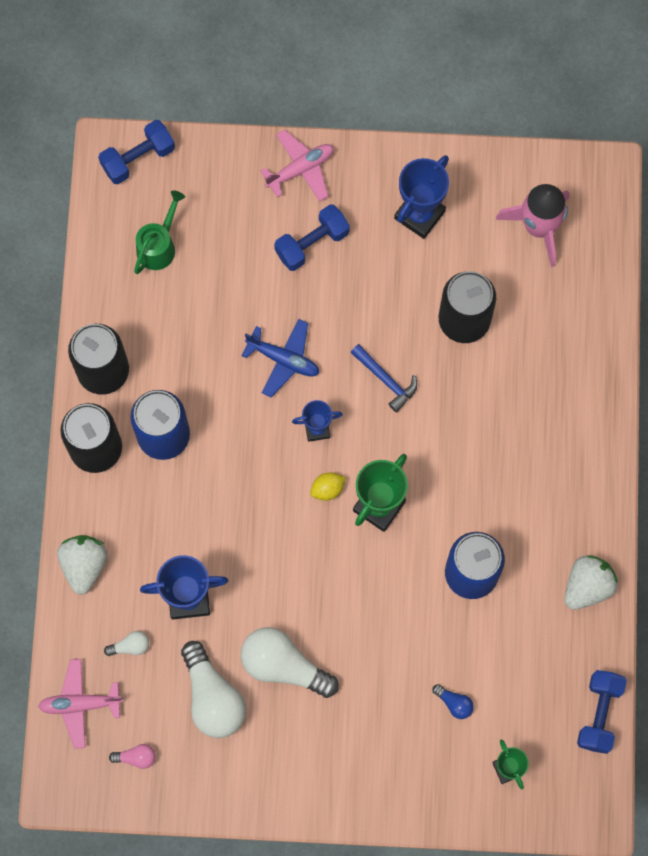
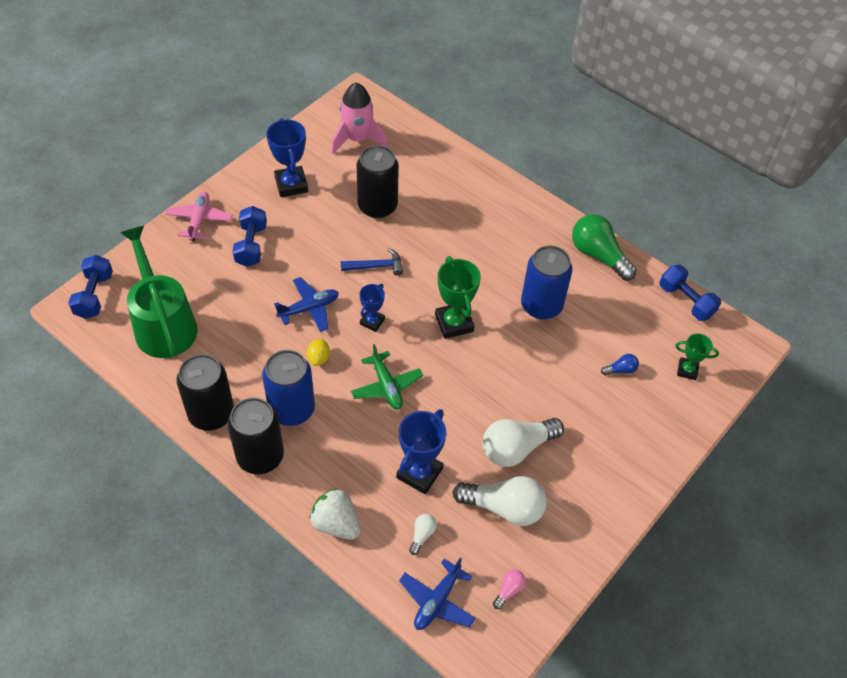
camera: 55 degrees left, 20 degrees down
pink plane [38,659,123,749] -> blue plane [399,558,475,630]
green watering can [134,190,185,274] -> green watering can [120,226,198,358], size x1.87
yellow lemon [310,472,346,501] -> yellow lemon moved to [307,338,330,366]
white strawberry [565,555,618,610] -> green light bulb [572,214,637,281]
none -> green plane [351,344,423,409]

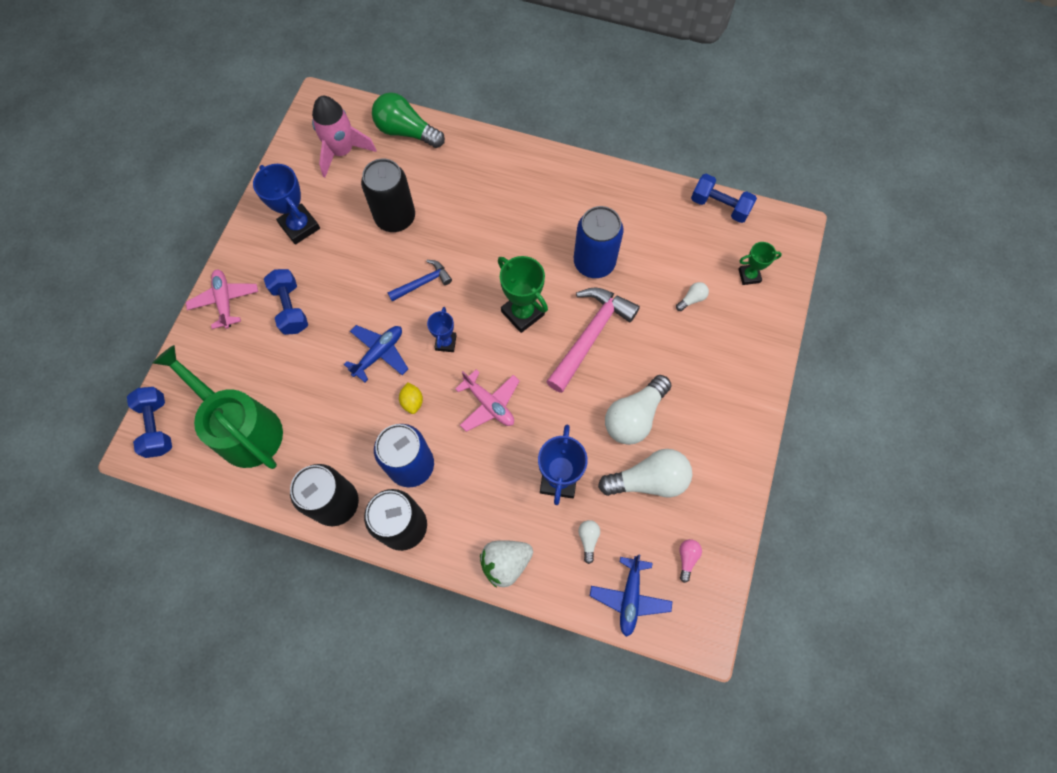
camera: 20 degrees left, 15 degrees up
white strawberry [309,488,360,540] -> white strawberry turned 45 degrees counterclockwise [480,540,533,588]
green plane [351,344,423,409] -> pink plane [455,369,520,432]
green light bulb [572,214,637,281] -> green light bulb moved to [372,92,445,148]
blue light bulb [601,354,639,375] -> white light bulb [676,282,709,311]
none -> pink hammer [546,287,640,393]

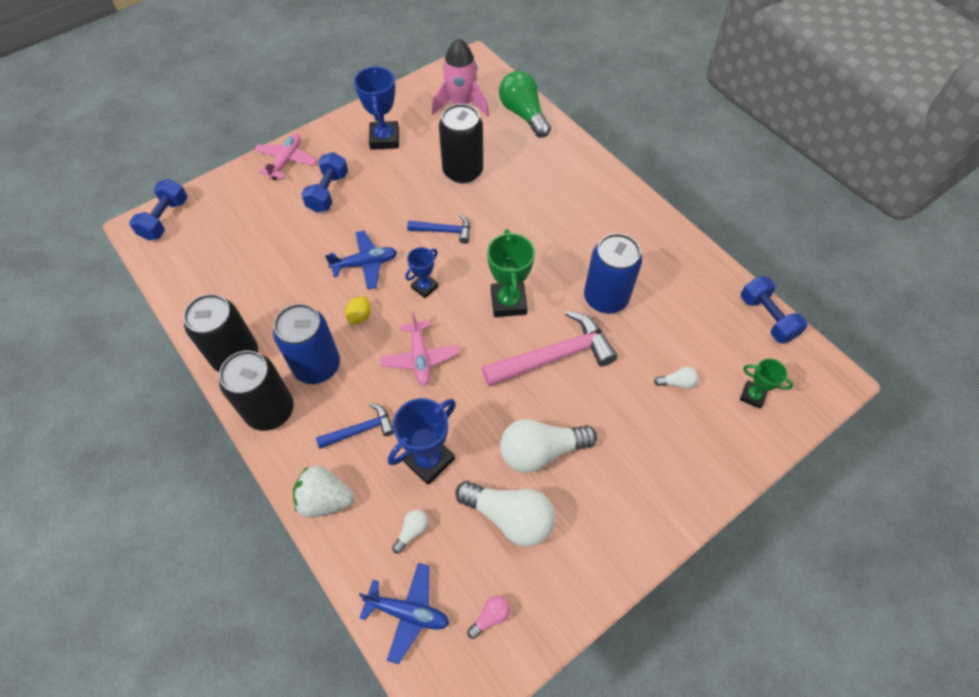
camera: 35 degrees right, 10 degrees down
green watering can [153,345,283,469] -> none
blue plane [590,554,673,637] -> blue plane turned 120 degrees counterclockwise [359,563,449,664]
none -> blue hammer [316,403,394,449]

